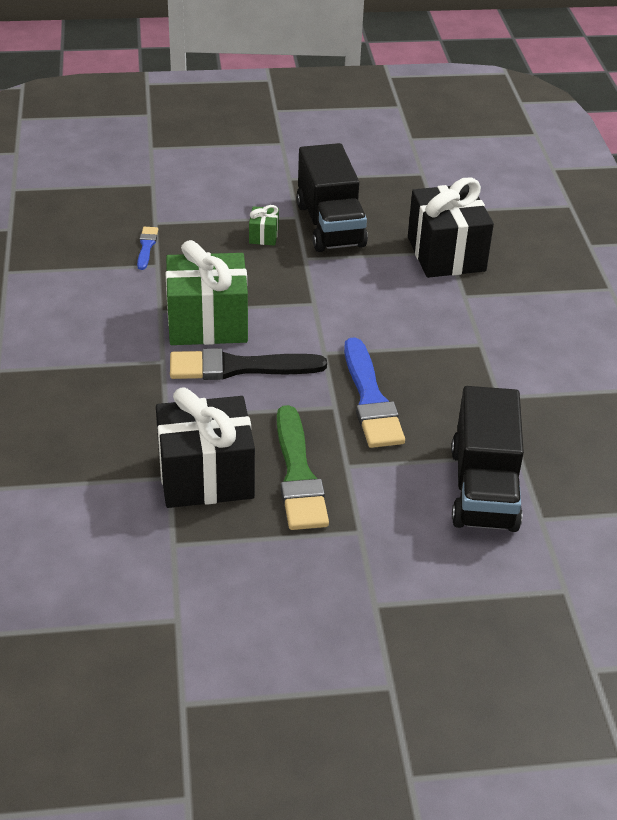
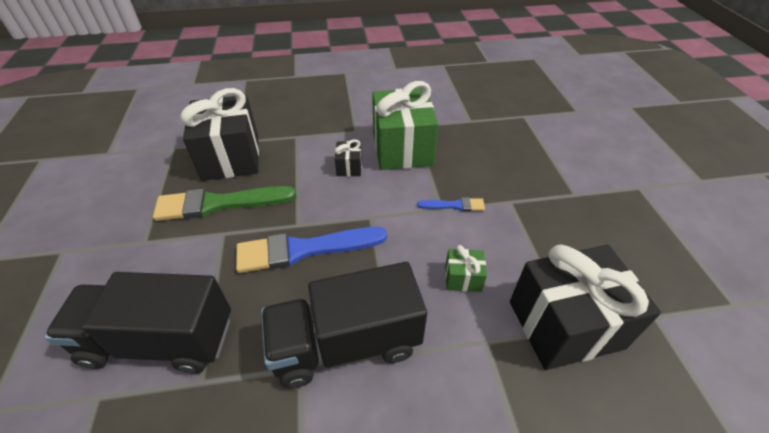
camera: 90 degrees right, 5 degrees up
blue brush [137,227,158,270] -> blue brush moved to [417,197,485,211]
black brush [170,348,327,380] -> black gift [334,139,361,176]
green gift [249,205,279,246] -> green gift moved to [445,245,487,292]
black truck [296,143,368,252] -> black truck moved to [261,262,427,388]

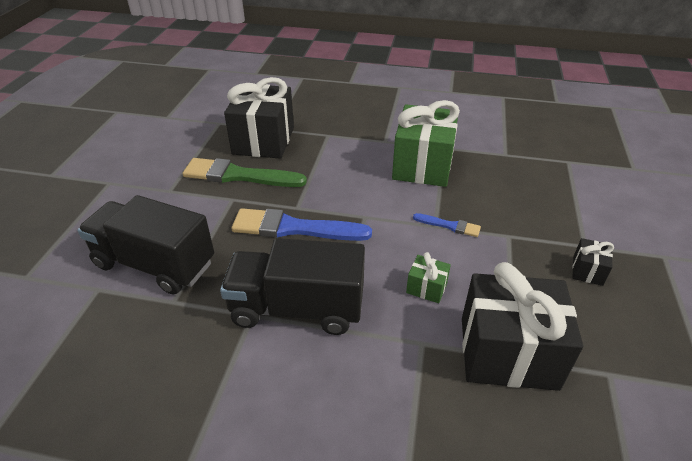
camera: 20 degrees right, 5 degrees down
black gift [334,139,361,176] -> black gift moved to [572,238,614,286]

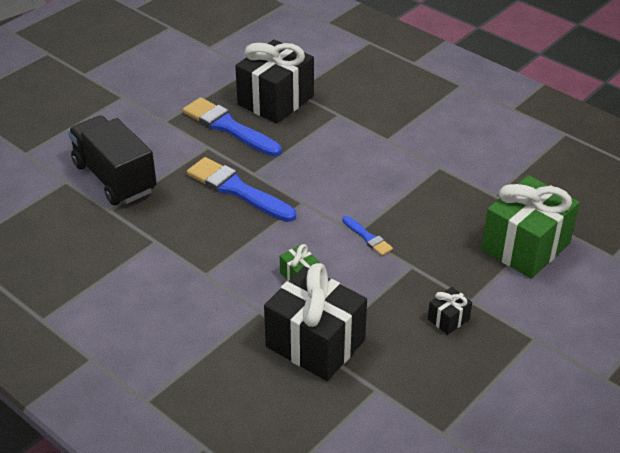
camera: 30 degrees right, 0 degrees up
green brush [183,158,307,187] -> blue brush [183,97,282,157]
black truck [220,238,365,335] -> none
green gift [392,100,460,187] -> green gift moved to [481,175,580,278]

